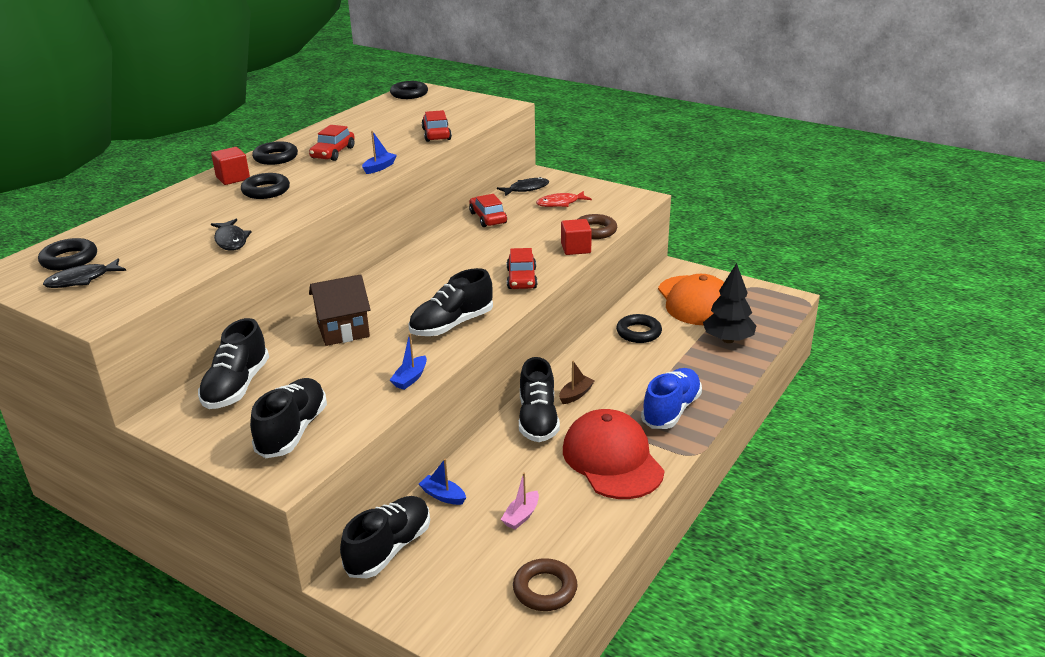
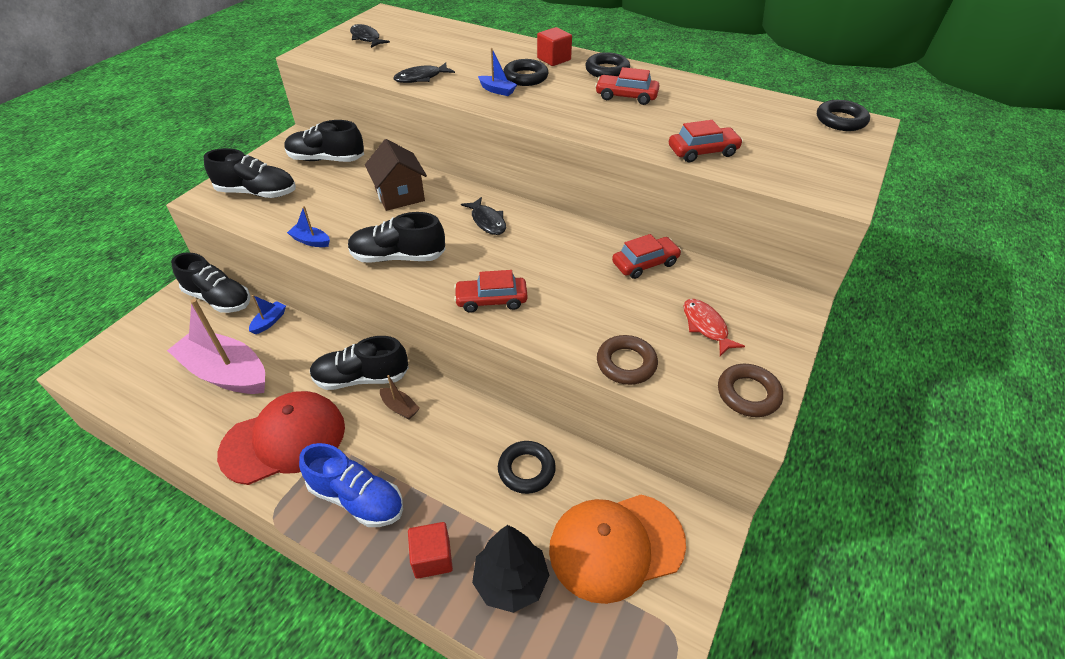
camera: 85 degrees right, 15 degrees up
black ring [38,238,97,271] -> none
blue boat [362,131,397,174] -> blue boat moved to [478,48,517,96]
black shoe [408,268,493,336] -> black shoe turned 45 degrees counterclockwise [348,212,445,263]
black fish [497,177,549,196] -> black fish moved to [461,197,506,235]
pink boat [500,472,539,530] -> pink boat [167,299,265,394], size x2.43
brown ring [513,558,577,611] -> brown ring moved to [718,364,783,417]
red cube [561,219,592,255] -> red cube moved to [408,522,453,579]

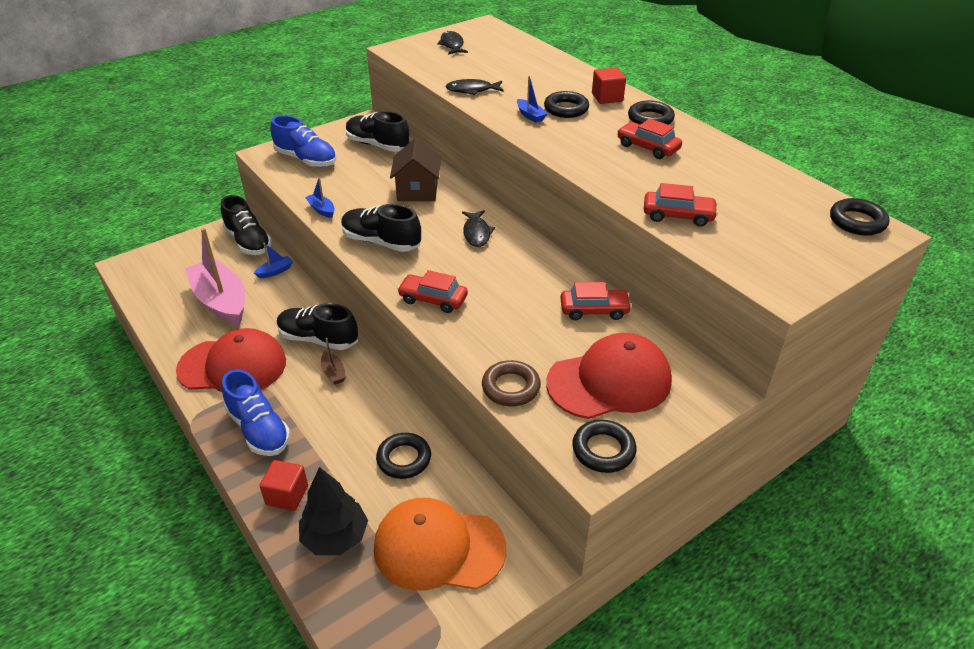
camera: 25 degrees right, 5 degrees down
black shoe [204,148,296,198] -> blue shoe [270,115,337,167]
red fish [684,299,745,356] -> red cap [546,333,672,419]
brown ring [718,364,783,417] -> black ring [572,420,637,473]

